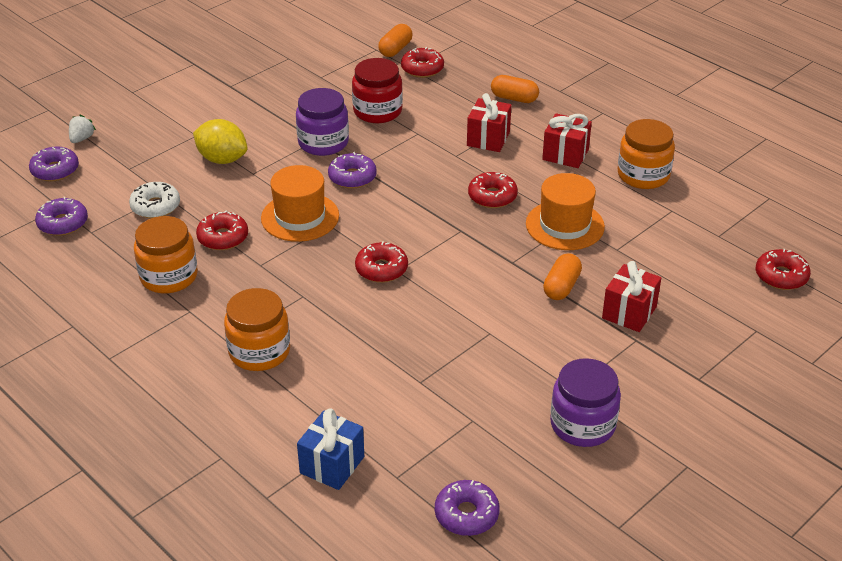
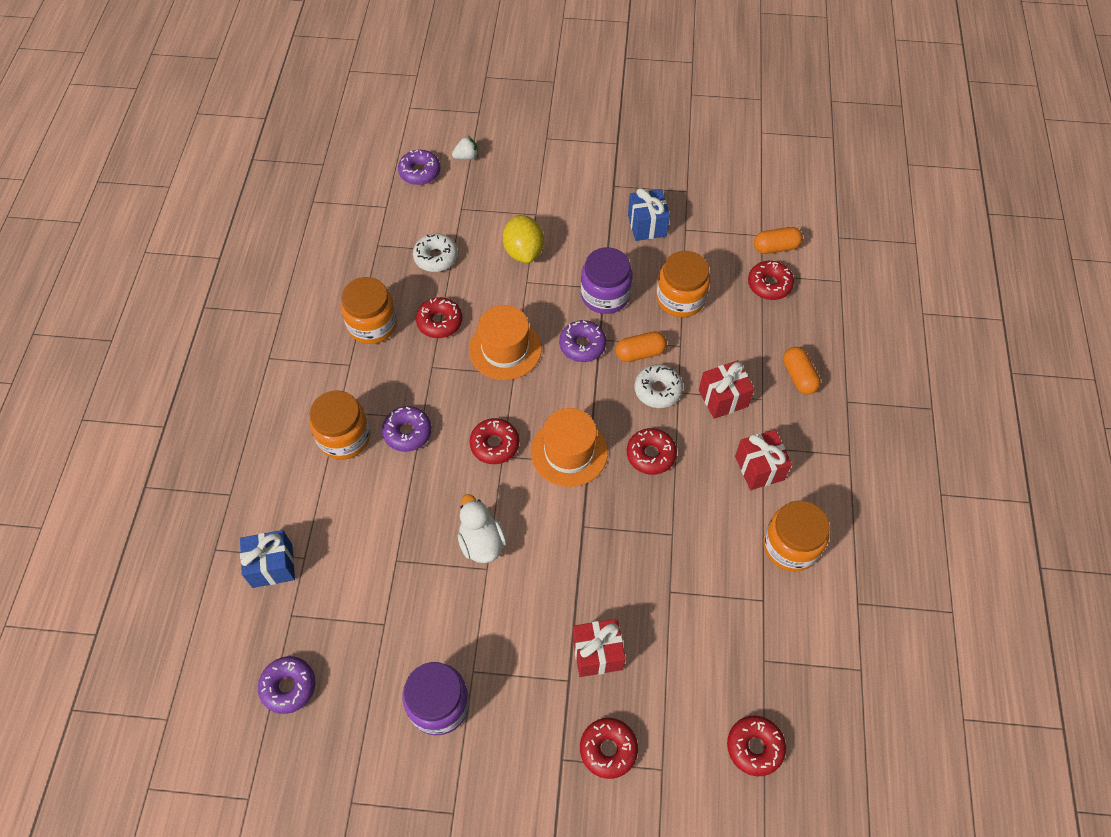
camera: 50 degrees right, 20 degrees up
purple donut [35,197,88,236] -> purple donut moved to [382,406,432,452]
red jar [352,58,403,123] -> orange jar [656,251,710,317]
orange hat [526,173,605,250] -> orange hat moved to [531,408,608,487]
orange capsule [543,253,582,300] -> orange capsule moved to [615,331,667,362]
none -> white duck [458,494,507,563]
none -> red donut [580,718,638,779]
none -> blue gift [628,188,670,241]
none -> white donut [634,364,683,408]

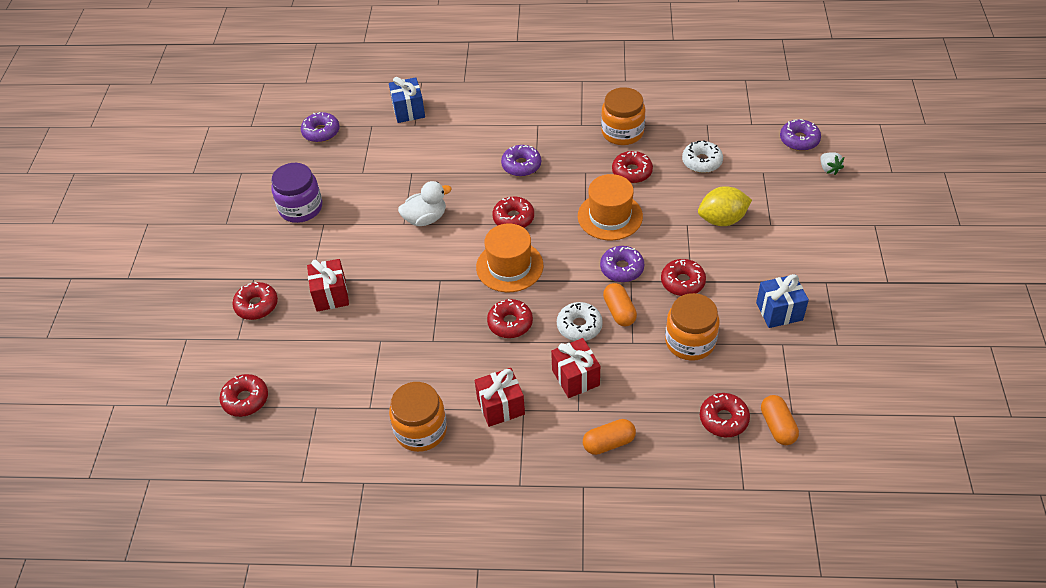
camera: 90 degrees right, 10 degrees down
orange jar [309,390,371,460] -> none
purple jar [581,247,632,314] -> red donut [661,259,706,296]

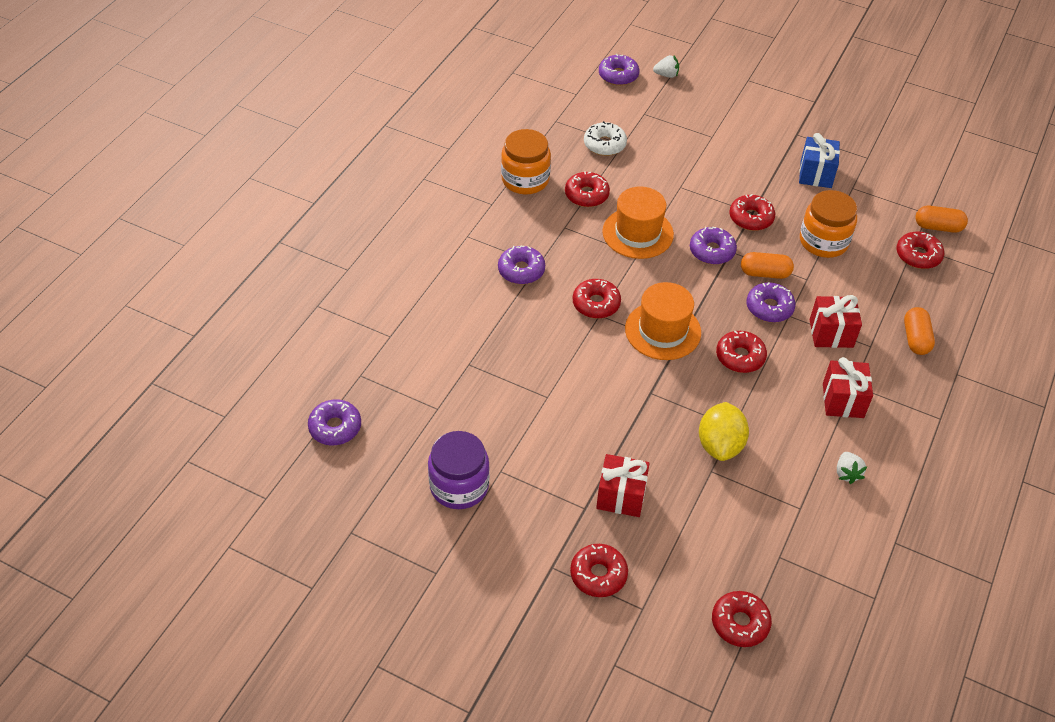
camera: 70 degrees left, 0 degrees up
blue gift [389,77,425,123] -> none
orange jar [389,382,447,452] -> white strawberry [837,452,868,484]
white duck [398,181,452,226] -> none
white donut [557,302,603,341] -> purple donut [746,282,796,322]
yellow lemon [698,186,752,226] -> yellow lemon moved to [699,402,749,461]

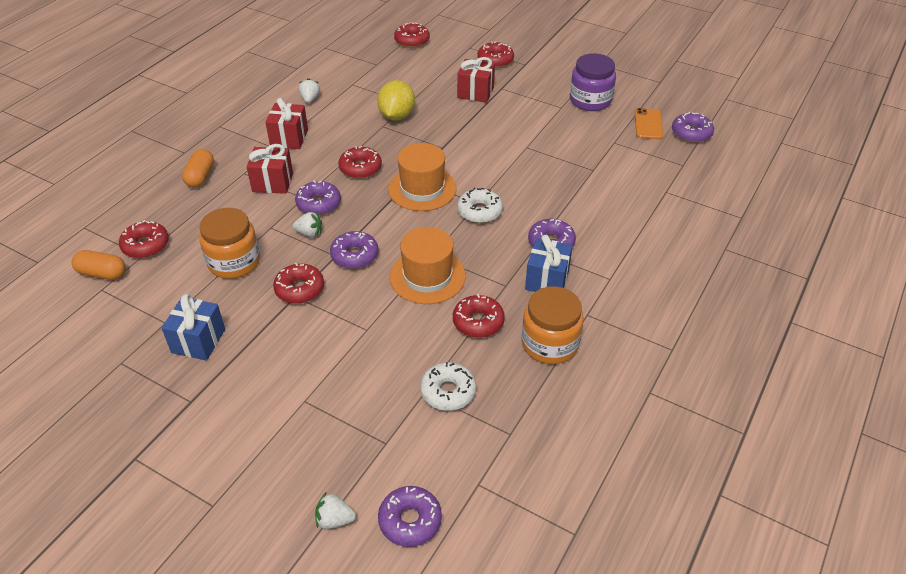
camera: 175 degrees left, 5 degrees down
red donut [573,279,621,318] -> white donut [457,188,503,223]
orange capsule [741,252,794,279] -> white strawberry [293,212,322,237]
none -> blue gift [525,235,573,292]
none -> orange phone [635,108,663,139]

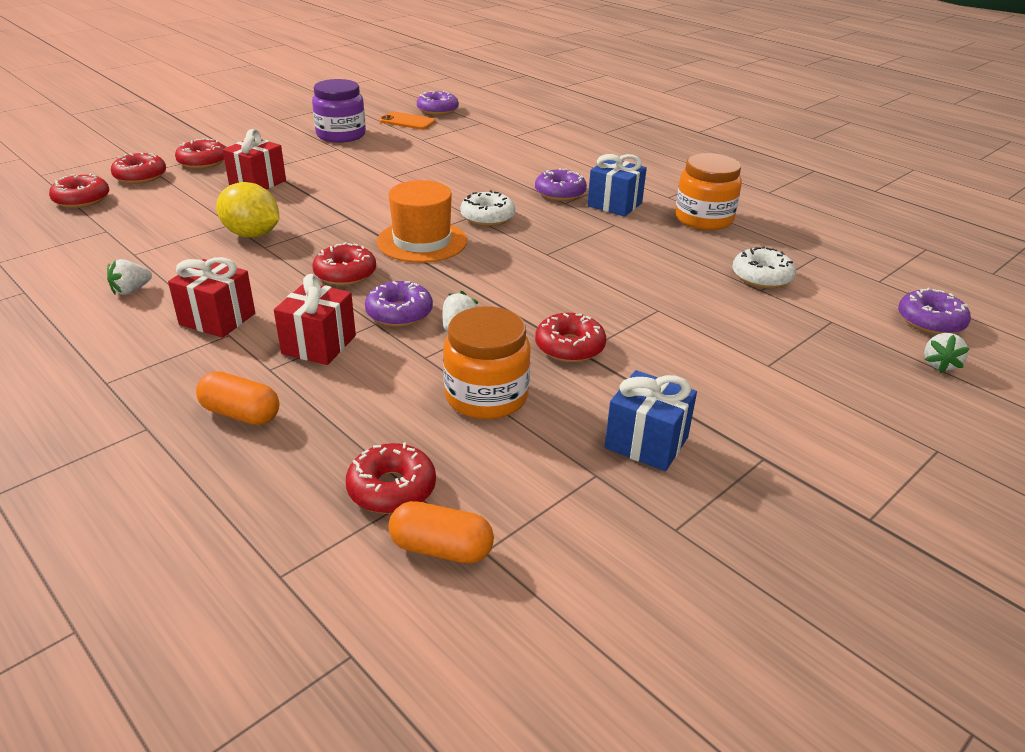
camera: 75 degrees left, 10 degrees down
orange capsule [72,250,126,280] -> orange capsule turned 75 degrees clockwise [389,501,494,564]
white strawberry [299,78,320,103] -> white strawberry turned 60 degrees counterclockwise [107,259,152,295]
purple donut [330,231,378,269] -> none
orange hat [390,227,466,304] -> none
red donut [453,294,505,338] -> red donut moved to [111,152,166,184]

